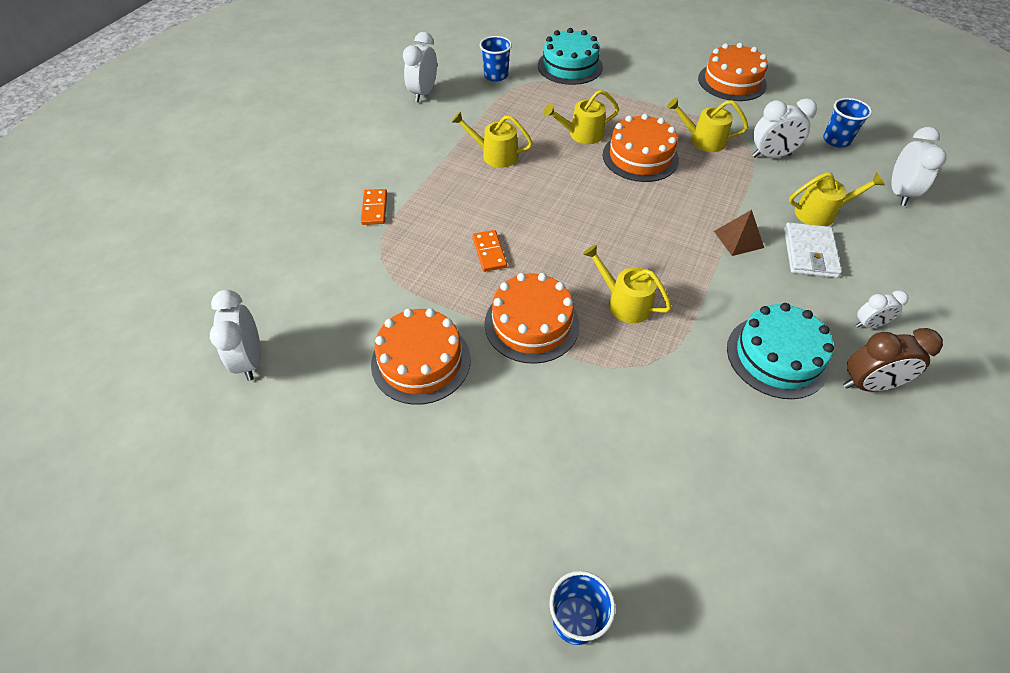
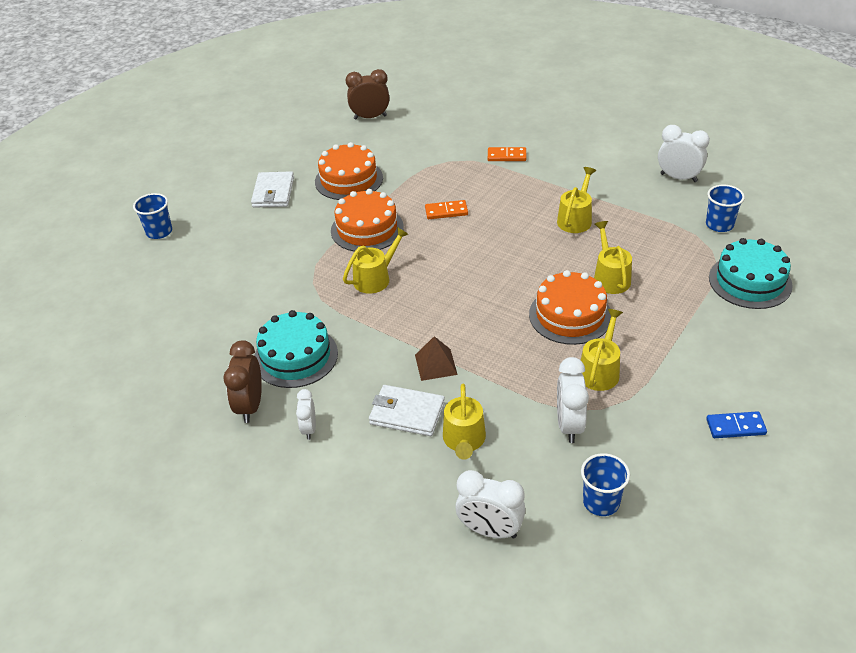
camera: 100 degrees right, 10 degrees down
white clock [210,290,261,381] -> brown clock [346,69,389,119]
orange cake [698,43,768,101] -> blue domino [706,411,767,438]
none -> white wallet [251,171,294,208]

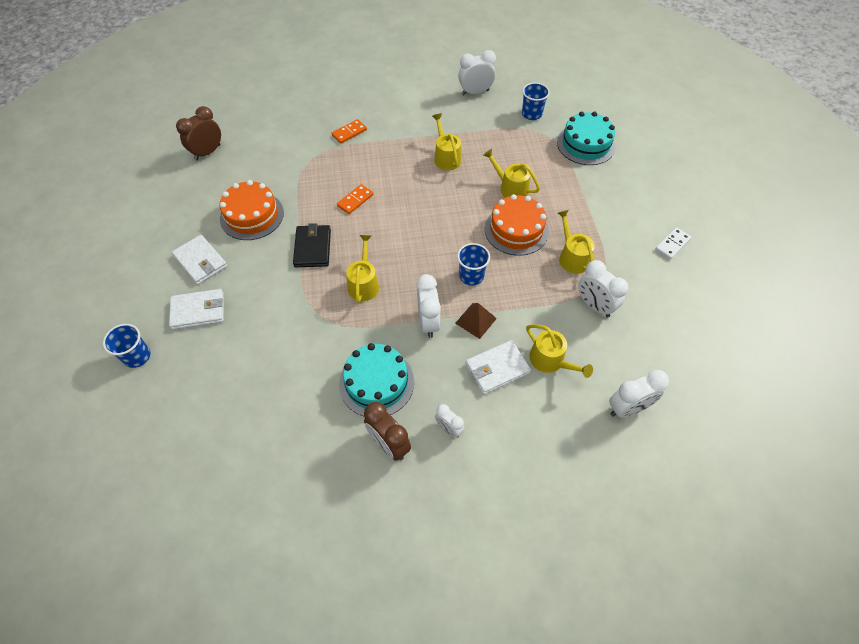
camera: 45 degrees left, 15 degrees up
orange cake [331,189,404,252] -> black wallet [293,223,331,267]
blue cup [581,453,630,516] -> blue cup moved to [457,243,490,285]
blue domino [706,411,767,438] -> white domino [655,227,691,260]
none -> white wallet [169,289,224,330]
none -> white clock [416,274,441,338]

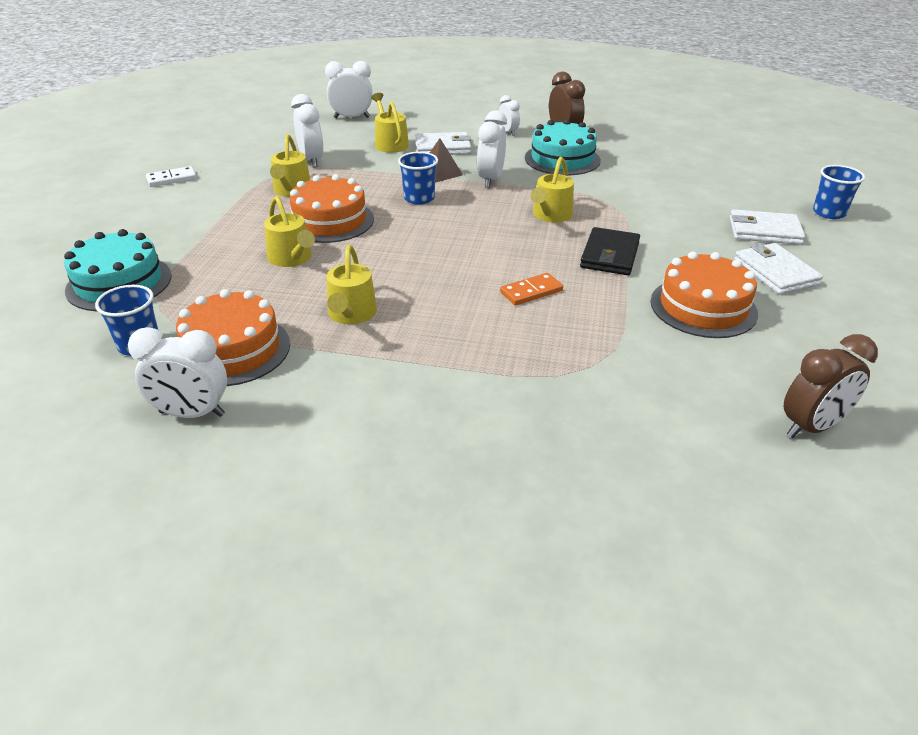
camera: 160 degrees left, 20 degrees down
orange domino [331,119,367,144] -> none
none -> orange cake [176,289,290,386]

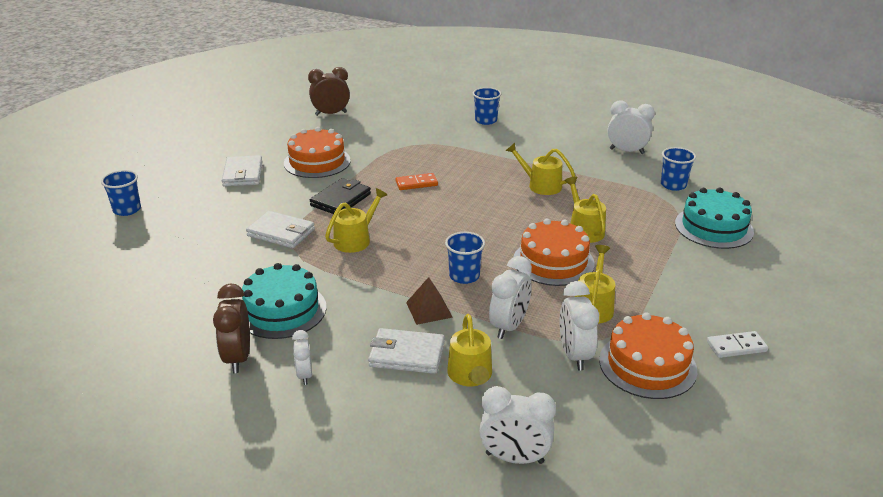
camera: 165 degrees left, 5 degrees down
orange cake [176,289,290,386] -> orange cake moved to [599,312,697,399]
yellow watering can [326,245,377,324] -> yellow watering can turned 75 degrees counterclockwise [506,143,575,195]
white clock [477,110,507,188] -> white clock moved to [489,256,532,339]
white wallet [730,209,805,245] -> white wallet moved to [246,211,315,248]
none -> blue cup [473,87,501,125]

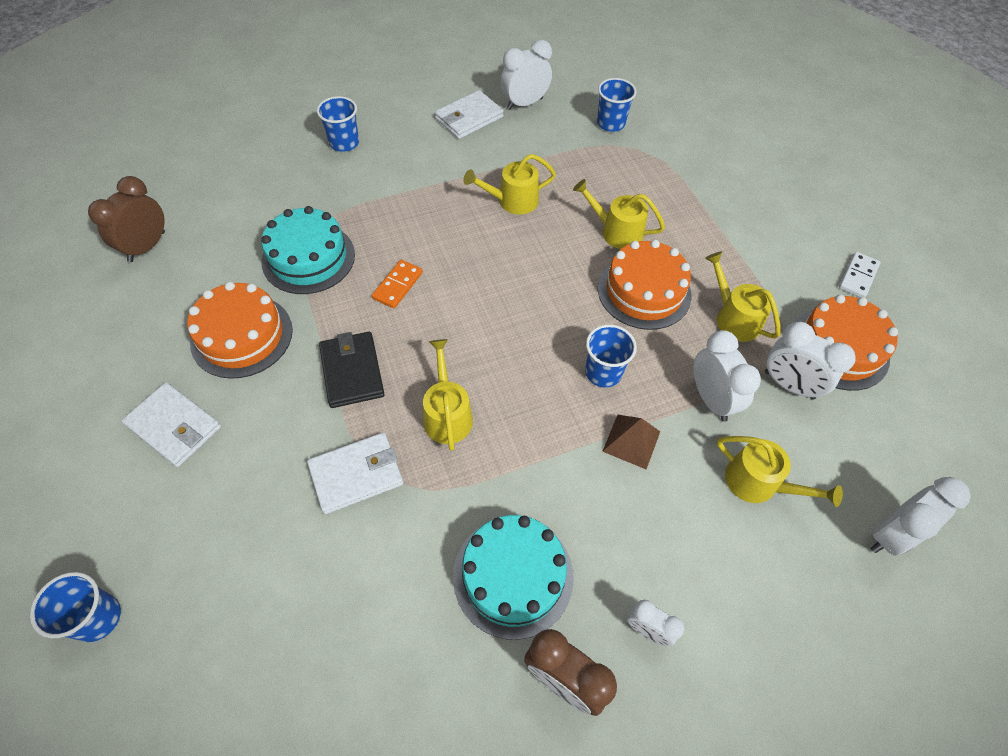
camera: 50 degrees left, 25 degrees up
white wallet [368,328,445,374] -> white wallet moved to [435,90,504,139]
turquoise cake [675,187,754,249] -> turquoise cake moved to [261,206,355,294]

